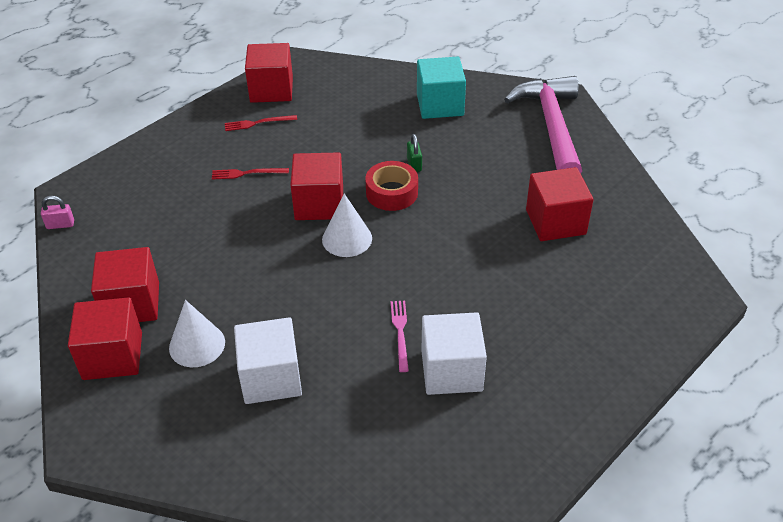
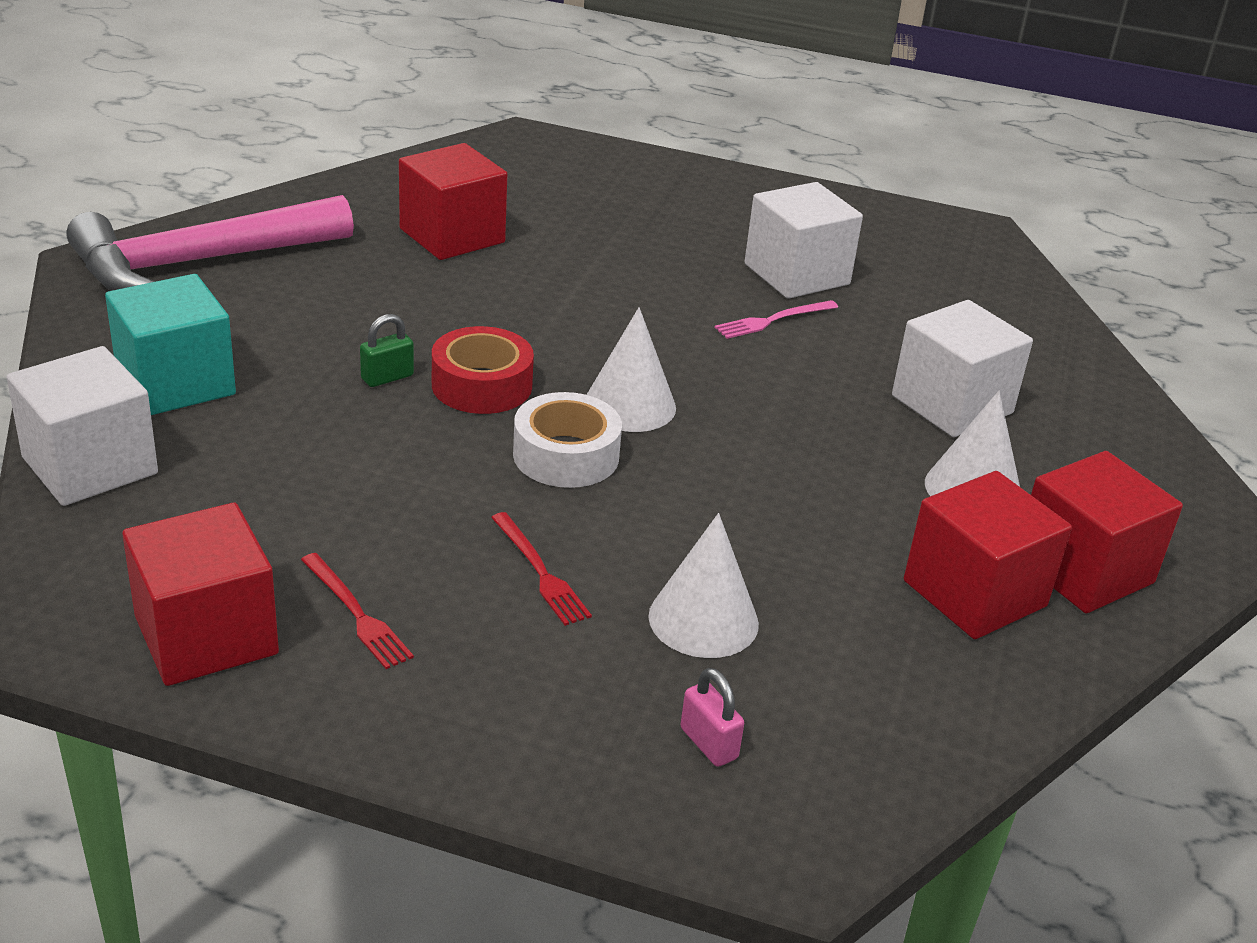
camera: 120 degrees left, 10 degrees down
pink padlock [41,196,74,229] -> pink padlock moved to [680,668,744,767]
red cube [290,152,343,220] -> white tape [513,392,622,488]
none -> white cube [7,346,158,506]
none -> white cone [648,513,759,658]

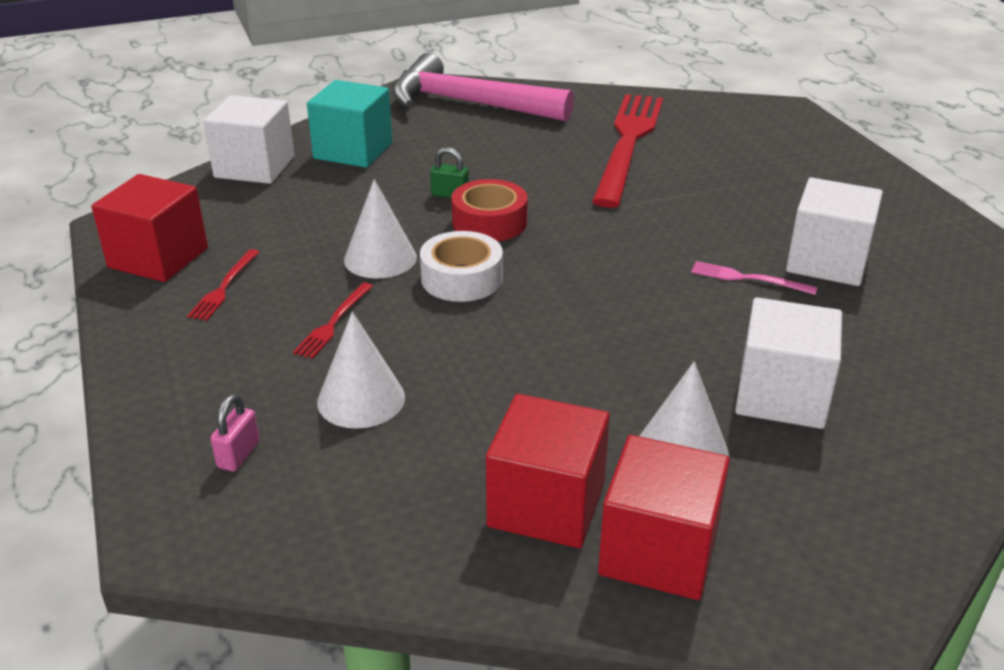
camera: 55 degrees right, 0 degrees up
red cube [399,143,507,260] -> red fork [592,94,663,208]
white cone [587,307,676,432] -> white cone moved to [344,179,417,279]

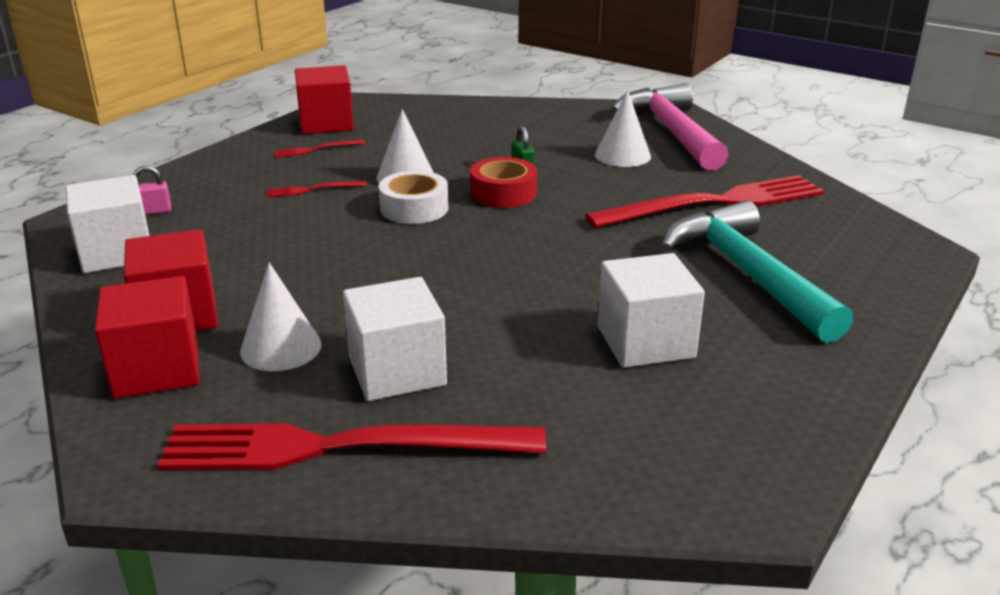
camera: 55 degrees right, 5 degrees down
white cube [204,95,294,184] -> white cube moved to [65,175,149,273]
turquoise cube [307,80,392,168] -> none
white cone [317,312,405,429] -> white cone moved to [595,90,651,167]
pink fork [691,261,818,295] -> none
none -> red fork [157,423,546,470]
none -> turquoise hammer [661,200,853,343]

